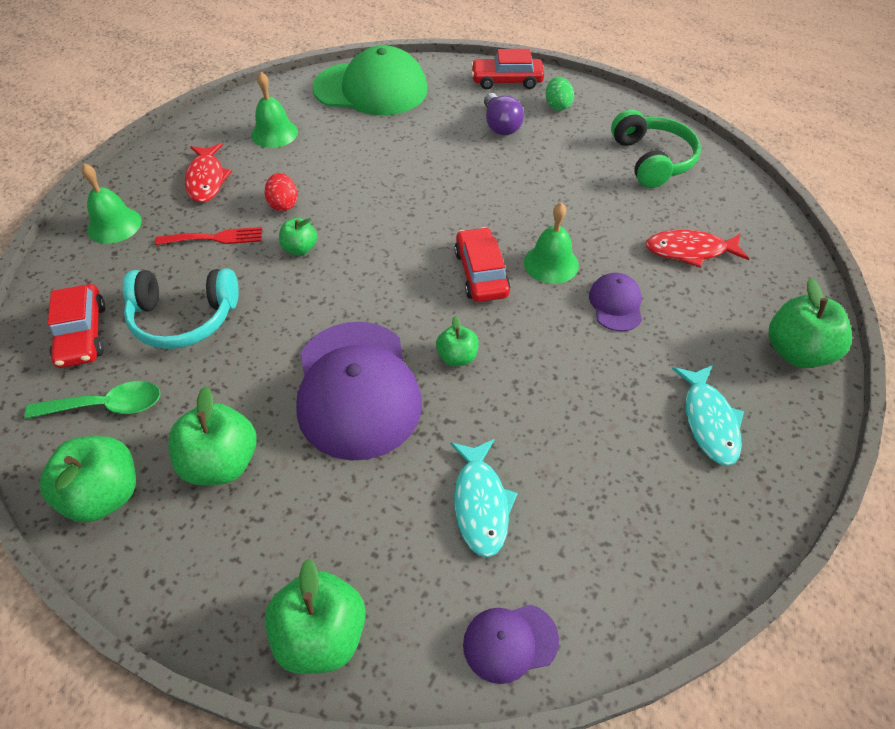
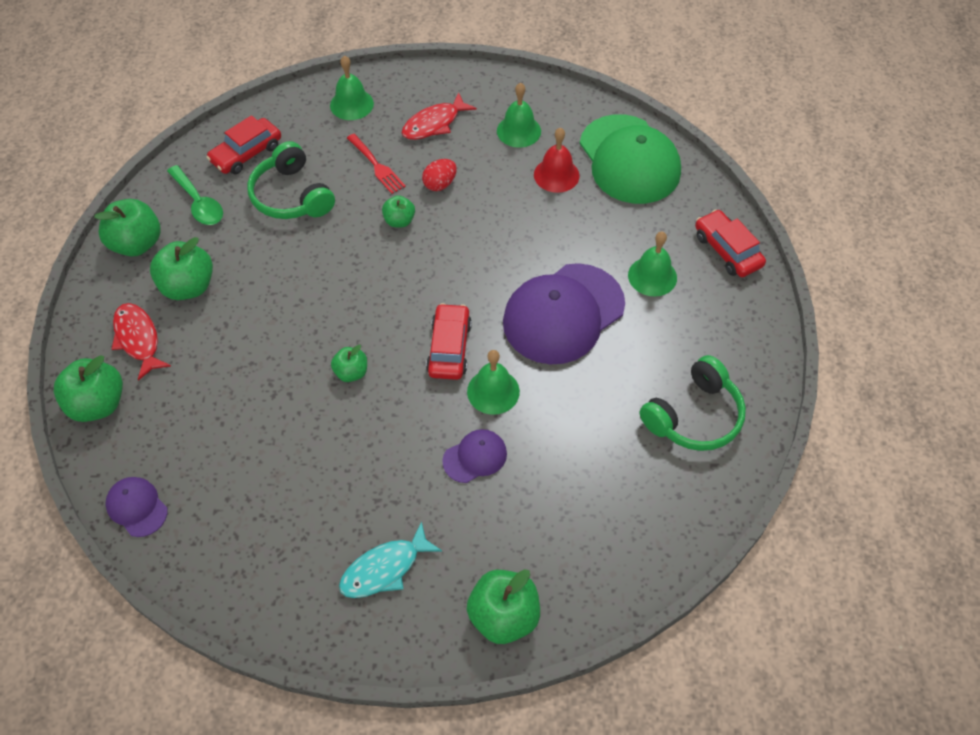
camera: 60 degrees right, 5 degrees up
turquoise headphones [123,269,239,349] -> green headphones [247,141,335,219]
purple cap [296,322,422,460] -> purple cap moved to [503,263,625,364]
turquoise fish [450,439,518,557] -> none
red car [454,227,510,302] -> red car turned 45 degrees counterclockwise [426,303,472,380]
purple light bulb [484,93,524,135] -> green bell [628,231,677,297]
green egg [546,77,574,111] -> none
red fish [645,230,749,268] -> red fish moved to [112,303,171,381]
none -> red bell [534,128,580,193]

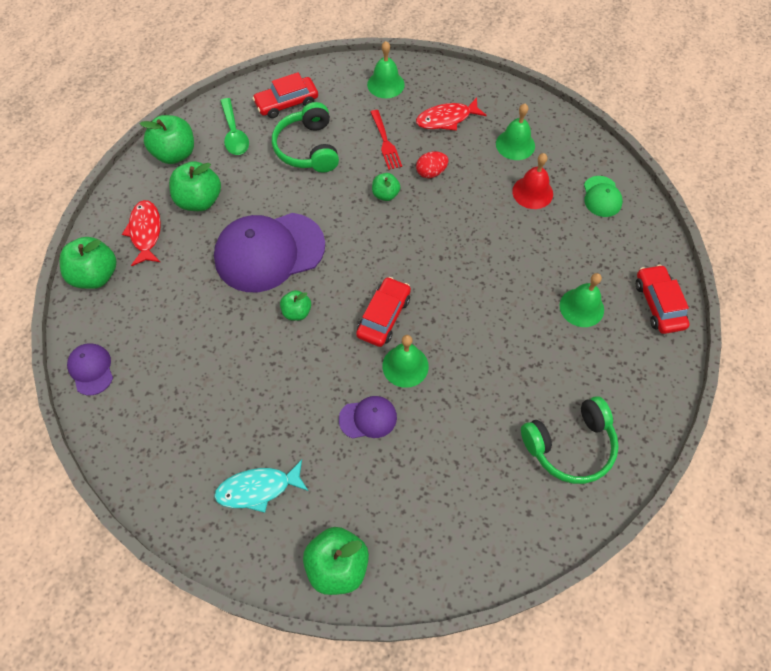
camera: 20 degrees right, 5 degrees up
purple cap [503,263,625,364] -> purple cap moved to [214,213,325,292]
green cap [580,114,681,204] -> green cap [584,176,623,217], size x0.47

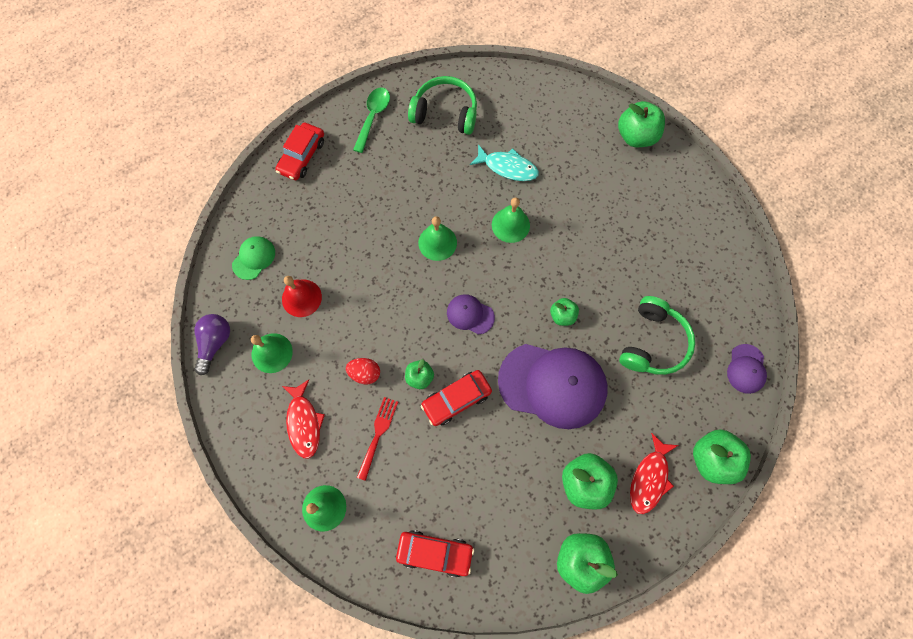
camera: 145 degrees left, 10 degrees up
turquoise fish [214,460,308,513] -> turquoise fish moved to [470,144,539,181]
green spoon [220,98,249,155] -> green spoon moved to [353,87,390,153]
green headphones [272,102,339,173] -> green headphones moved to [619,296,695,375]
purple cap [339,396,397,439] -> purple cap moved to [447,294,495,335]
red car [356,277,411,347] -> red car moved to [421,370,492,426]
red fish [416,98,487,131] -> red fish turned 60 degrees clockwise [282,380,325,459]
green bell [560,273,604,327] -> green bell moved to [418,216,457,261]
none -> purple light bulb [194,314,230,375]

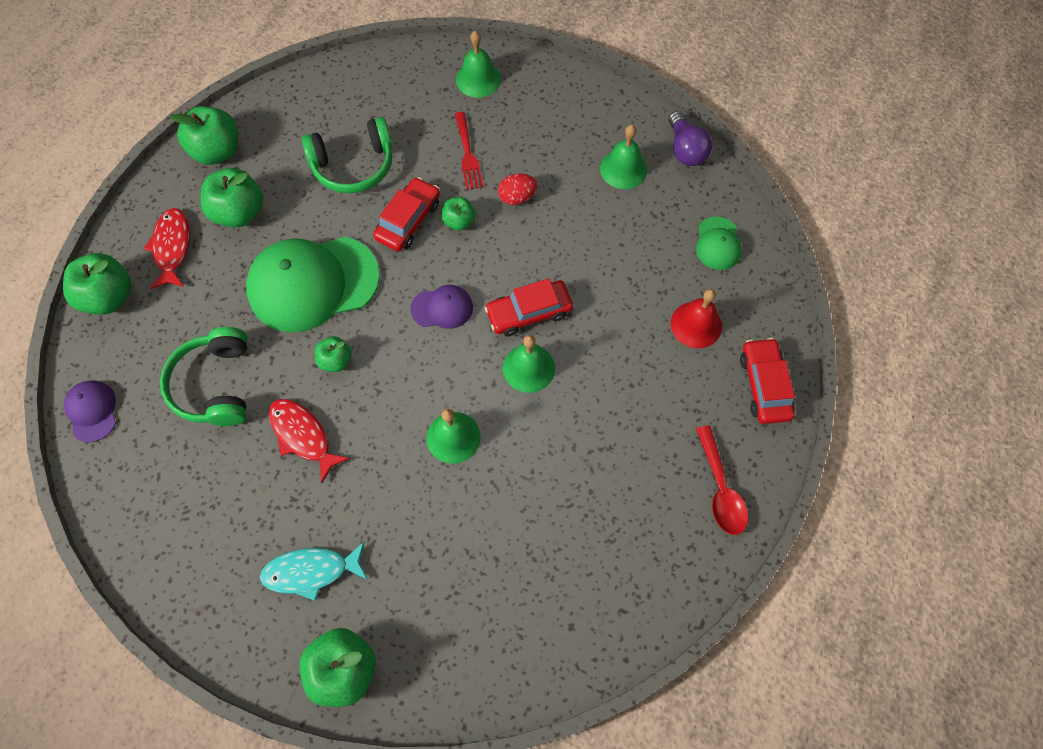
camera: 150 degrees right, 5 degrees down
red bell [282,276,322,317] -> red bell moved to [671,289,722,348]
red fish [282,380,325,459] -> red fish moved to [269,399,350,483]
green spoon [353,87,390,153] -> red spoon [696,426,748,535]
red car [396,530,474,577] -> red car moved to [485,278,573,336]
green headphones [408,76,477,135] -> green headphones moved to [302,117,392,193]
turquoise fish [470,144,539,181] -> turquoise fish moved to [260,542,368,601]
purple cap [498,344,608,429] -> green cap [246,237,380,333]

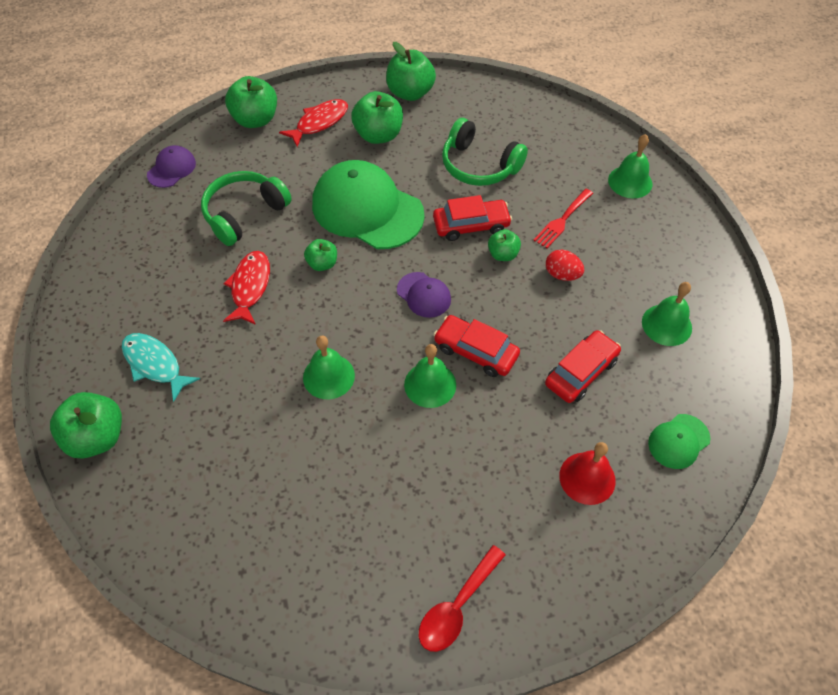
camera: 50 degrees right, 10 degrees down
purple light bulb [669,111,712,166] -> none
red car [740,338,795,424] -> red car moved to [545,330,621,403]

